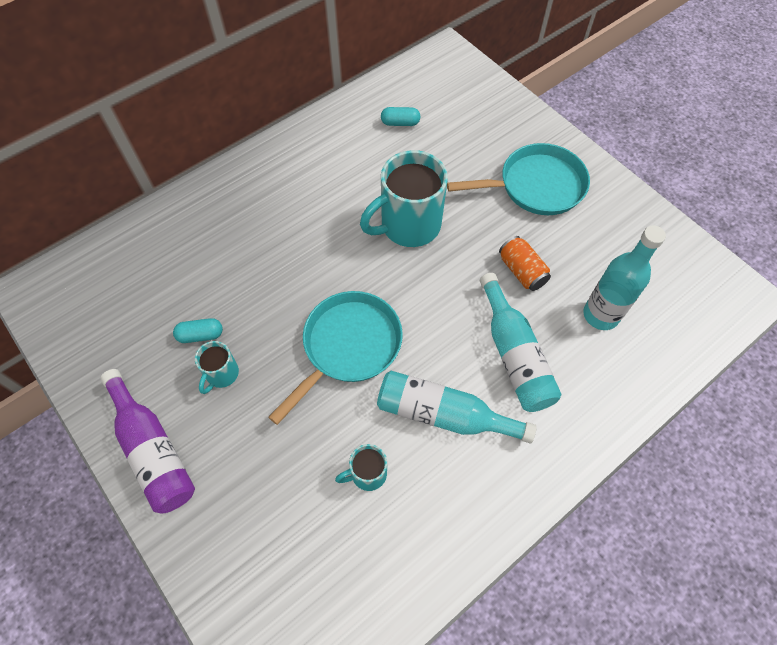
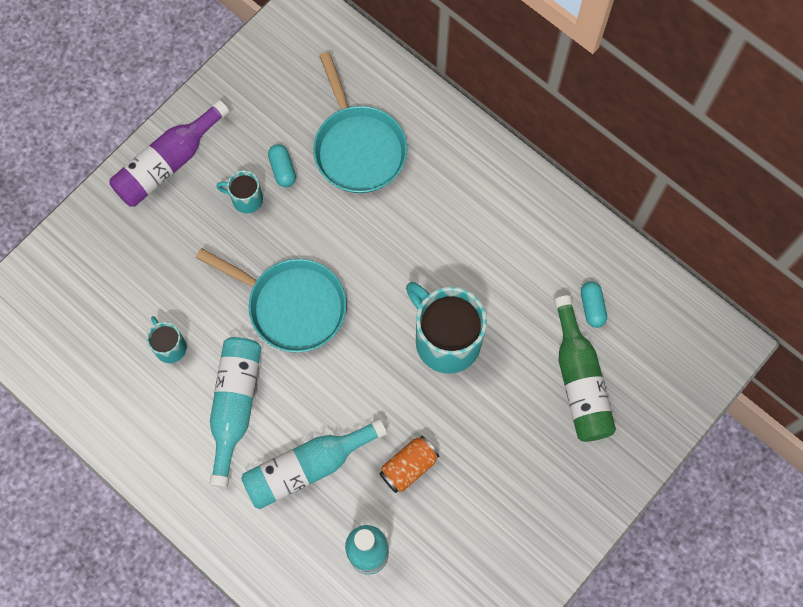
camera: 80 degrees right, 10 degrees up
turquoise pan [447,143,590,215] -> turquoise pan moved to [313,52,407,193]
none -> green bottle [554,295,616,442]

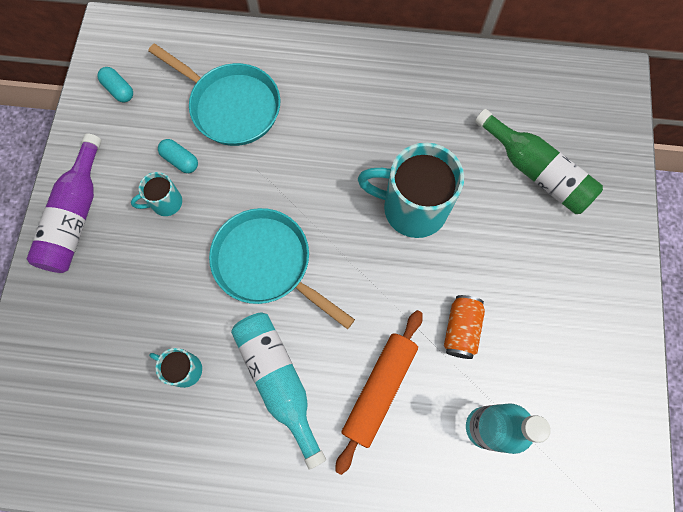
camera: 35 degrees left, 0 degrees up
turquoise pan [196,248,347,353] -> turquoise pan turned 135 degrees counterclockwise [209,208,355,329]
turquoise bottle [241,418,387,509] -> orange rolling pin [335,310,423,475]
turquoise capsule [581,281,607,328] -> turquoise capsule moved to [97,67,133,102]

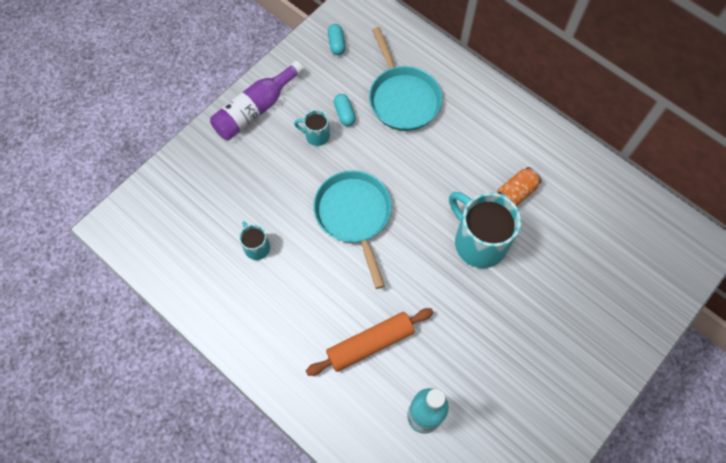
camera: 35 degrees right, 5 degrees down
turquoise bottle [231,312,326,470] -> none
orange can [444,295,485,359] -> orange can moved to [497,167,541,206]
green bottle [475,109,603,214] -> none

